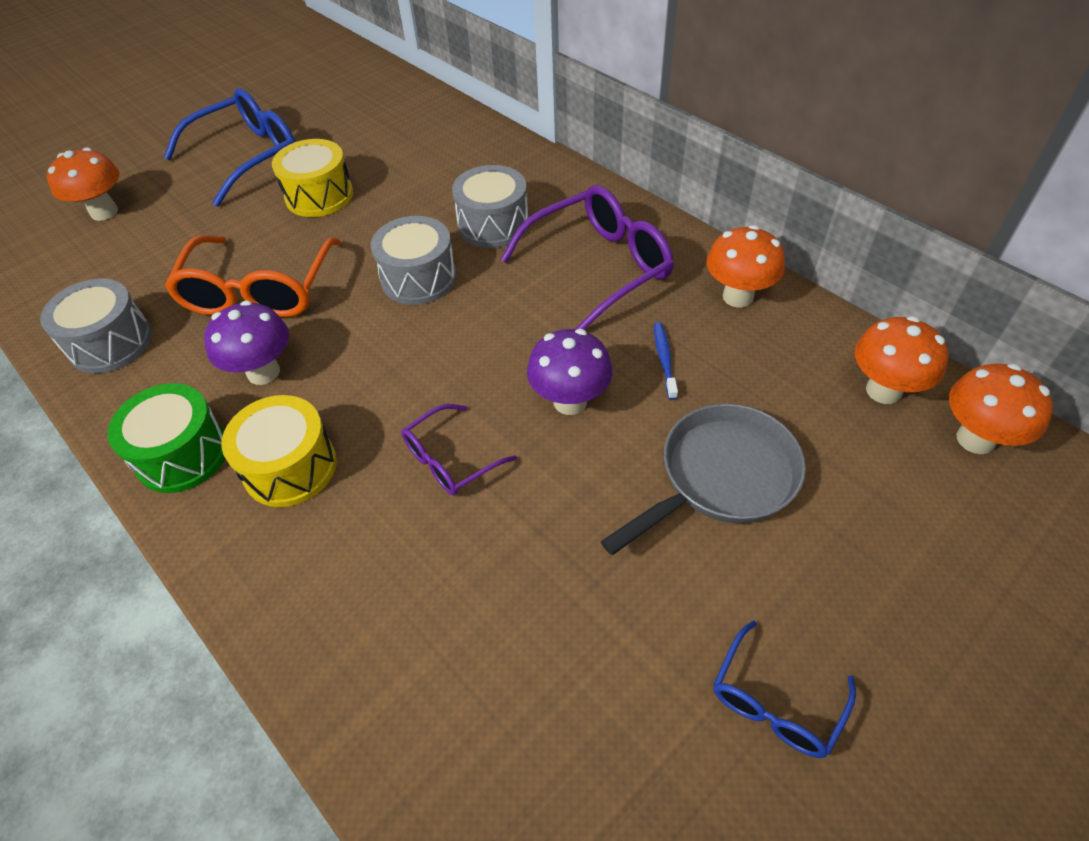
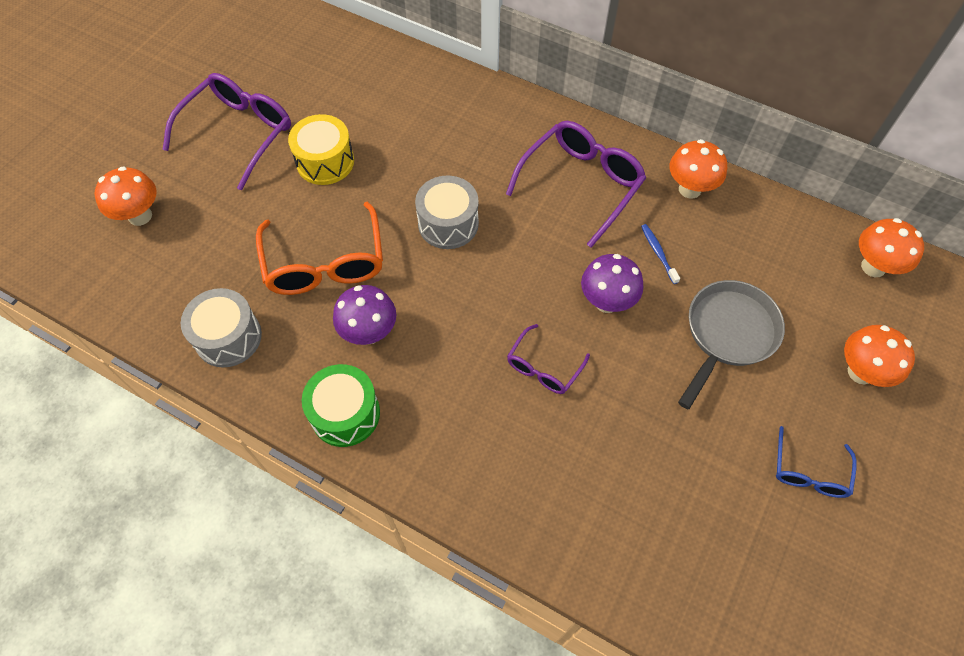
camera: 20 degrees left, 10 degrees up
blue glasses [164,88,295,206] -> purple glasses [163,73,291,190]
yellow drum [222,395,337,507] -> none
grey drum [452,165,528,248] -> none
orange mushroom [855,316,948,404] -> orange mushroom moved to [844,325,915,387]

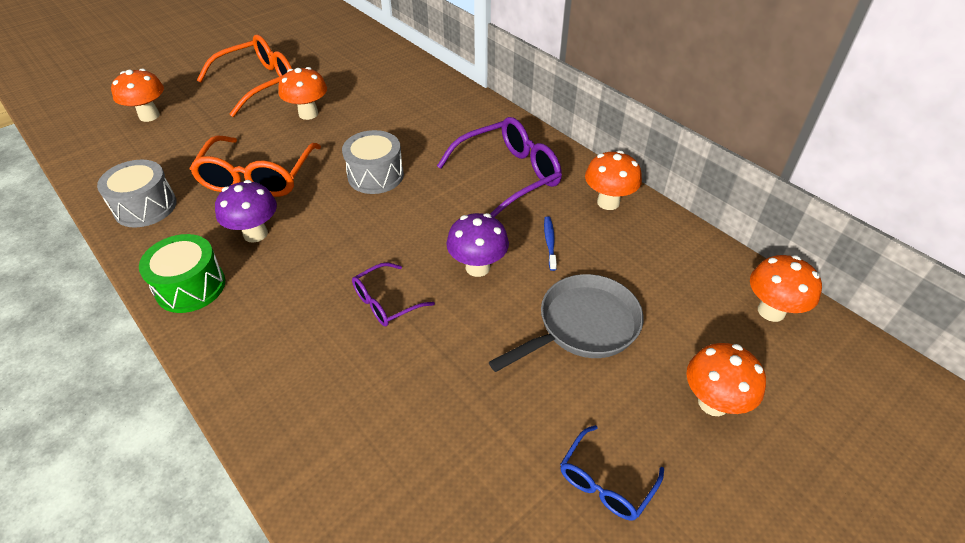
camera: 20 degrees right, 15 degrees down
purple glasses [163,73,291,190] -> orange glasses [197,35,292,117]
yellow drum [288,114,354,185] -> orange mushroom [278,67,327,120]

